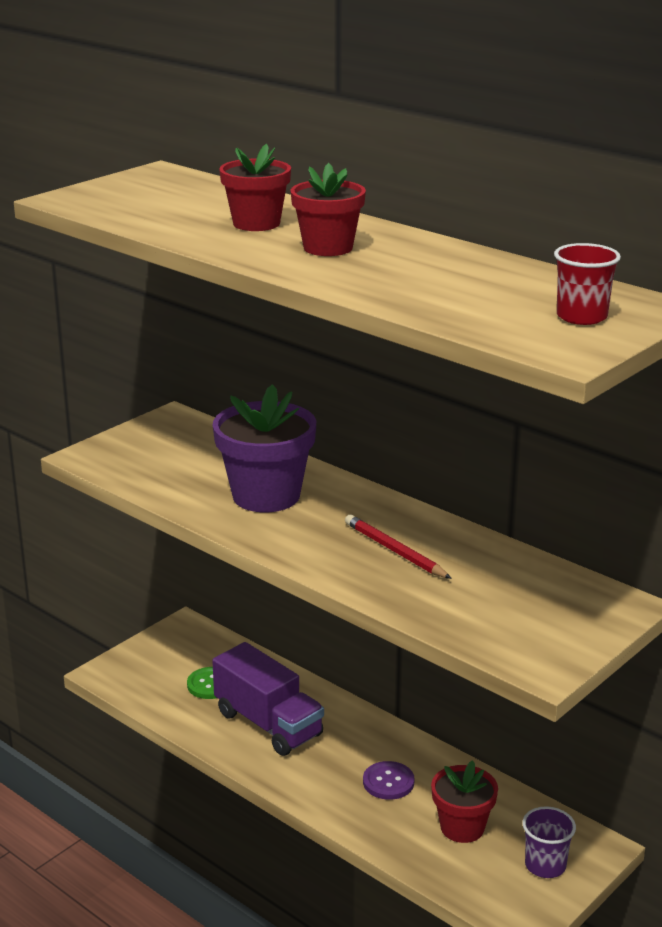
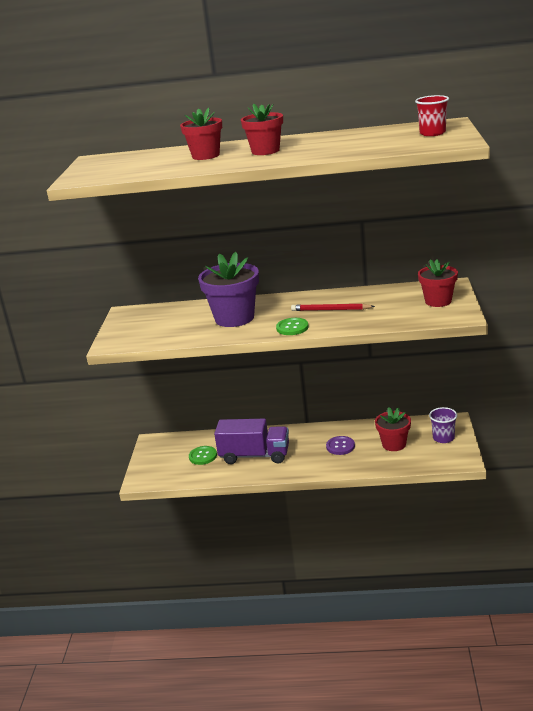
camera: 35 degrees left, 0 degrees up
none -> green button [276,318,309,335]
none -> red flower pot [418,259,458,307]

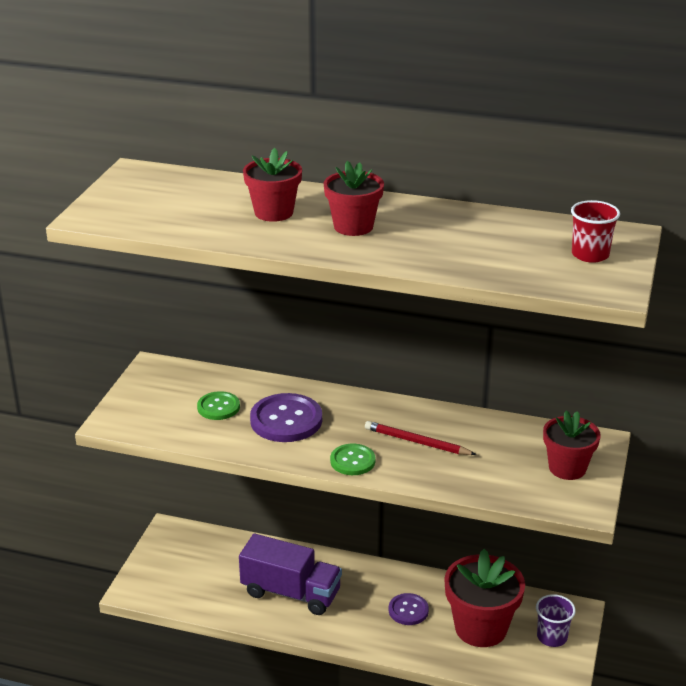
camera: 10 degrees right, 5 degrees up
green button [189,446,217,465] -> green button moved to [197,391,240,420]
purple flower pot [198,252,259,327] -> purple button [250,393,322,442]
red flower pot [375,407,411,451] -> red flower pot [444,549,525,647], size x1.57

